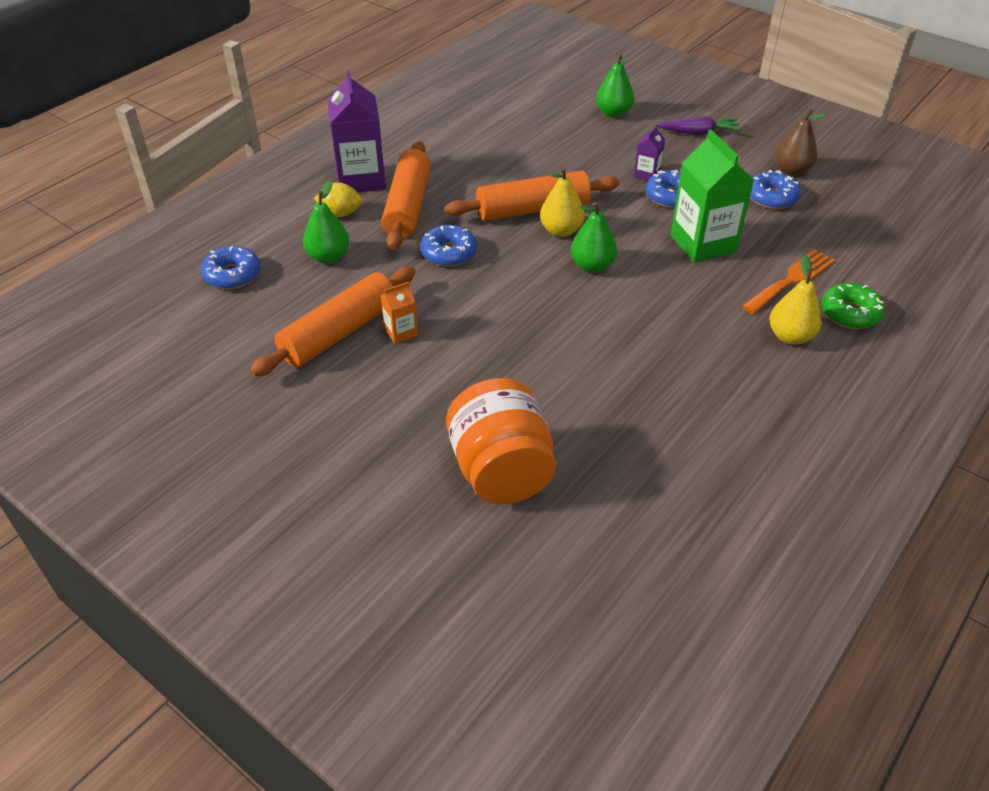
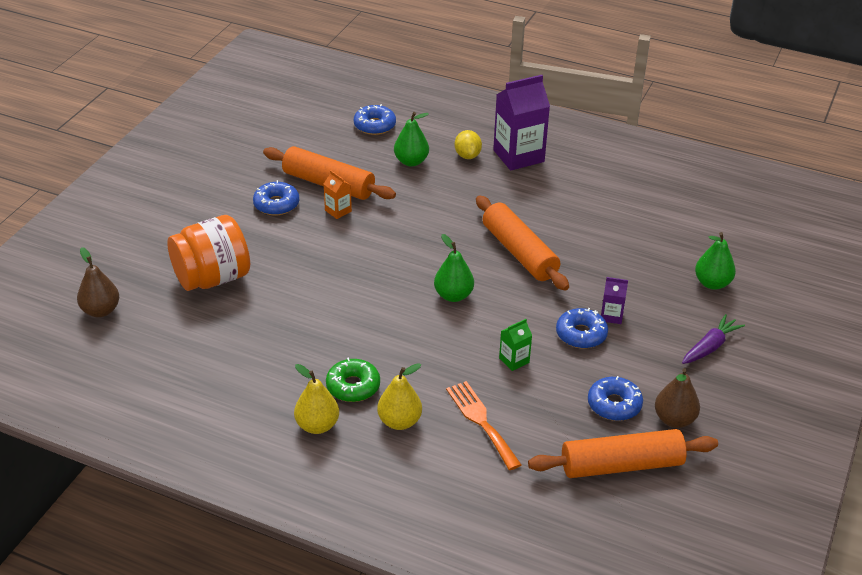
camera: 75 degrees right, 5 degrees down
orange rolling pin [381,141,431,250] -> orange rolling pin moved to [528,429,718,478]
blue donut [420,225,477,267] -> blue donut moved to [253,180,299,216]
yellow pear [540,168,584,237] -> yellow pear moved to [294,364,339,434]
purple carrot [657,116,742,135] -> purple carrot turned 120 degrees counterclockwise [682,314,745,364]
green carton [670,129,754,263] -> green carton [499,319,532,371], size x0.47
orange fork [742,250,835,314] -> orange fork turned 150 degrees counterclockwise [446,381,522,470]
green donut [821,283,885,329] -> green donut moved to [326,357,380,402]
none -> brown pear [77,247,119,317]

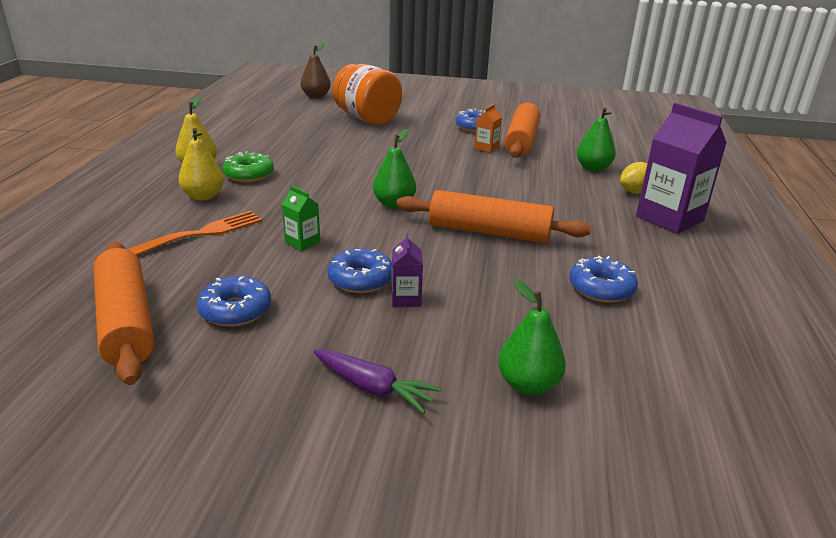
camera: 75 degrees right, 10 degrees down
blue donut [354,104,396,135] -> blue donut moved to [570,256,638,303]
orange rolling pin [476,195,569,291] -> orange rolling pin turned 60 degrees clockwise [397,190,591,243]
brown pear [655,368,700,428] -> none

